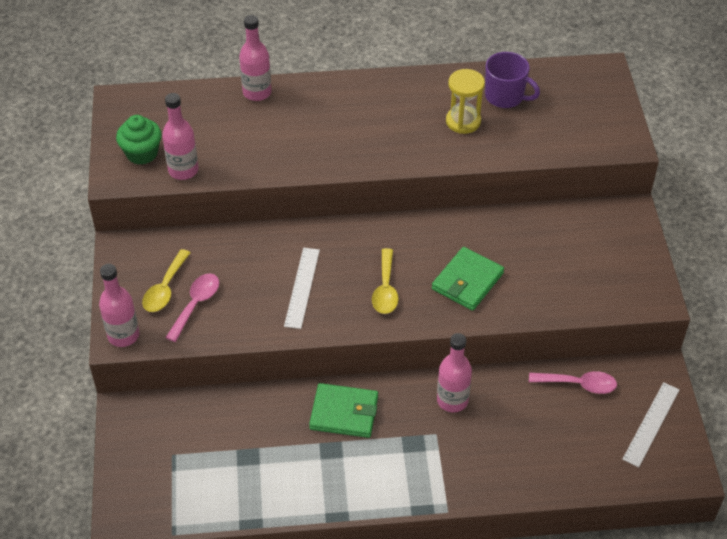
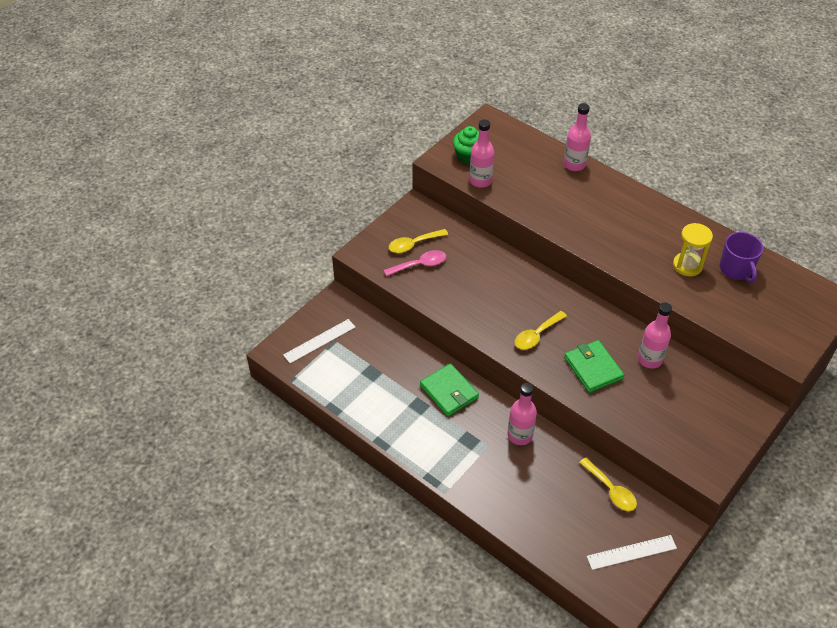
camera: 45 degrees right, 0 degrees up
pink bottle [99,264,139,347] -> pink bottle moved to [638,302,672,369]
white ruler [284,248,320,329] -> white ruler moved to [283,319,355,363]
green wallet [432,247,504,311] -> green wallet turned 75 degrees clockwise [564,340,624,393]
pink spoon [529,371,617,394] -> yellow spoon [579,458,637,511]

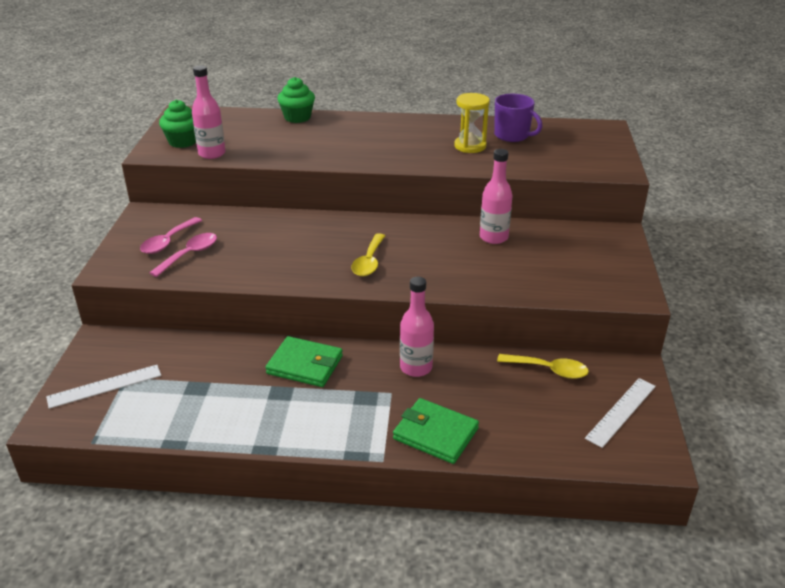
camera: 35 degrees left, 15 degrees down
white ruler [283,319,355,363] -> white ruler turned 45 degrees clockwise [46,365,161,409]
yellow spoon [389,229,448,253] -> pink spoon [140,217,202,254]
pink bottle [564,103,591,171] -> green cupcake [277,77,315,123]
green wallet [564,340,624,393] -> green wallet moved to [393,398,479,464]

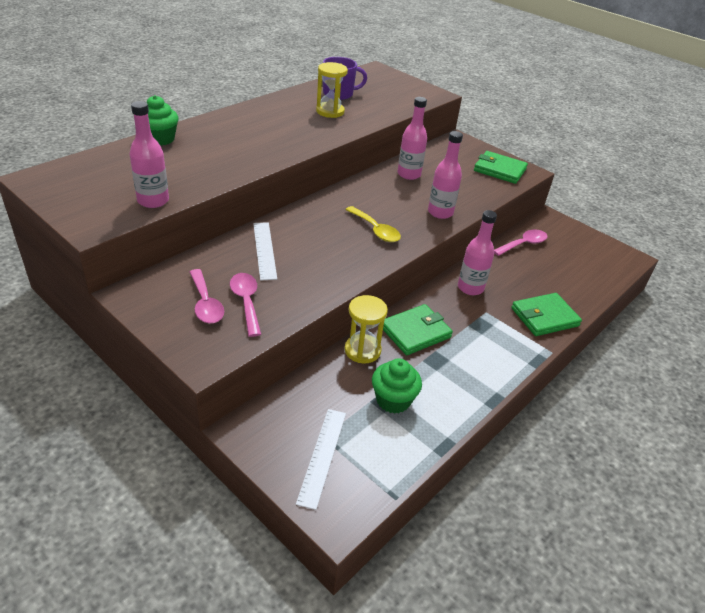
camera: 55 degrees left, 5 degrees up
green cupcake [159,99,196,148] -> green cupcake moved to [372,358,422,414]
yellow spoon [497,354,589,379] -> pink spoon [494,229,548,256]
white ruler [585,378,656,448] -> white ruler moved to [253,222,277,280]
none -> yellow hourglass [345,295,388,363]
none -> pink bottle [428,131,463,219]
none -> green wallet [474,151,528,184]

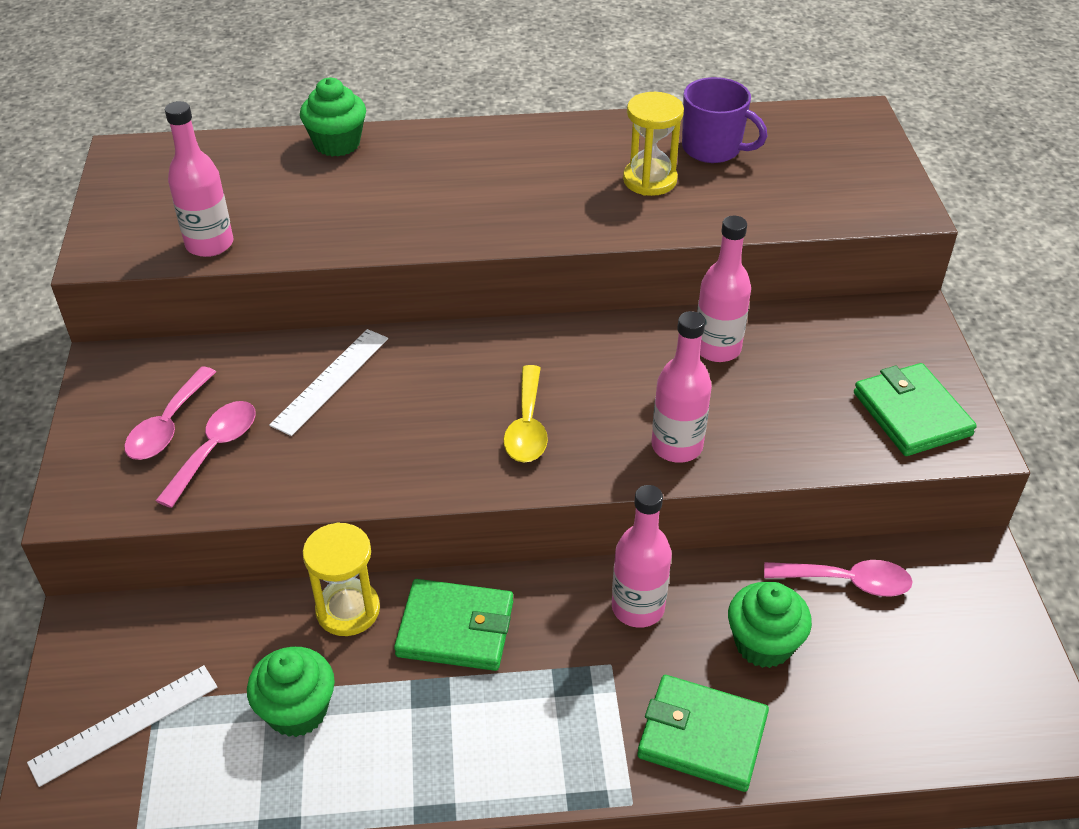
camera: 45 degrees right, 5 degrees up
none -> green cupcake [728,582,812,668]

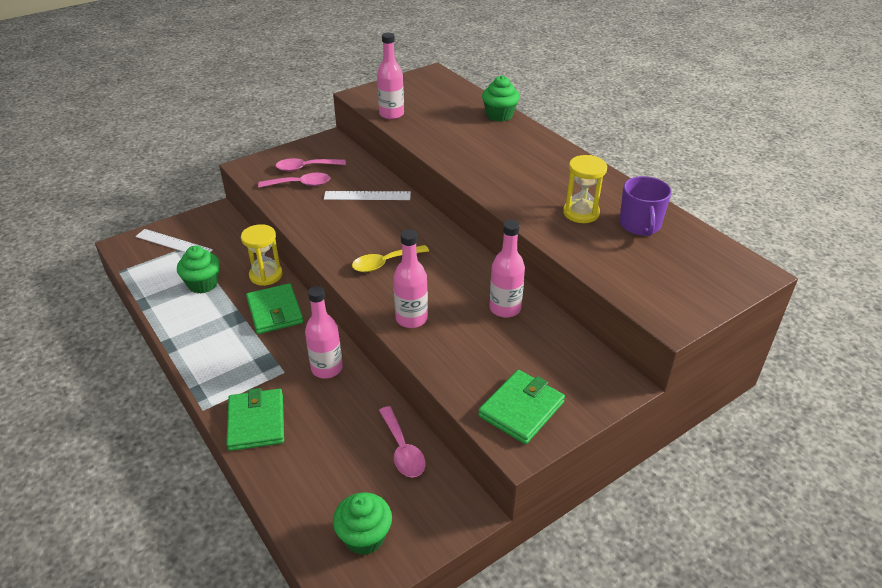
camera: 60 degrees right, 5 degrees down
green cupcake [728,582,812,668] -> green cupcake moved to [333,492,392,555]

